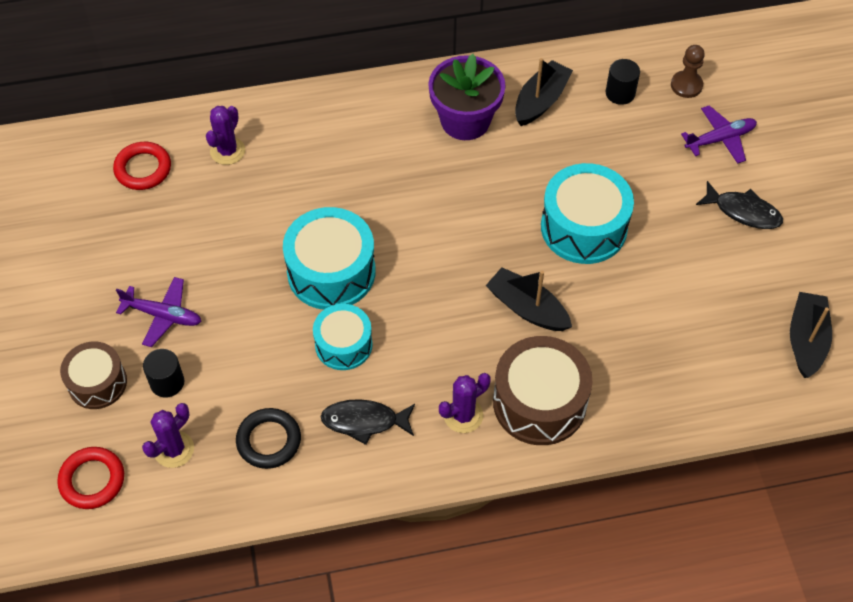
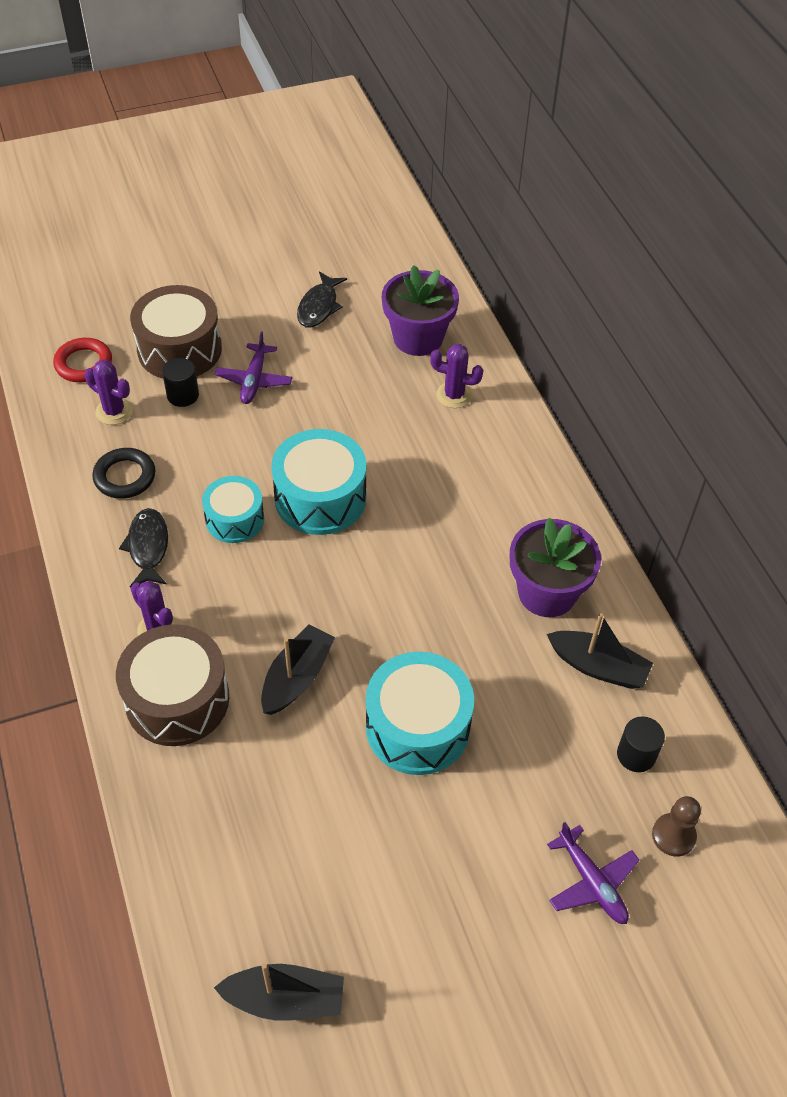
camera: 80 degrees right, 5 degrees down
brown drum [60,341,127,409] -> brown drum [130,285,222,378], size x1.59
red ring [113,142,171,190] -> purple flower pot [382,265,459,356]
black fish [696,181,783,229] -> black fish moved to [297,271,347,328]

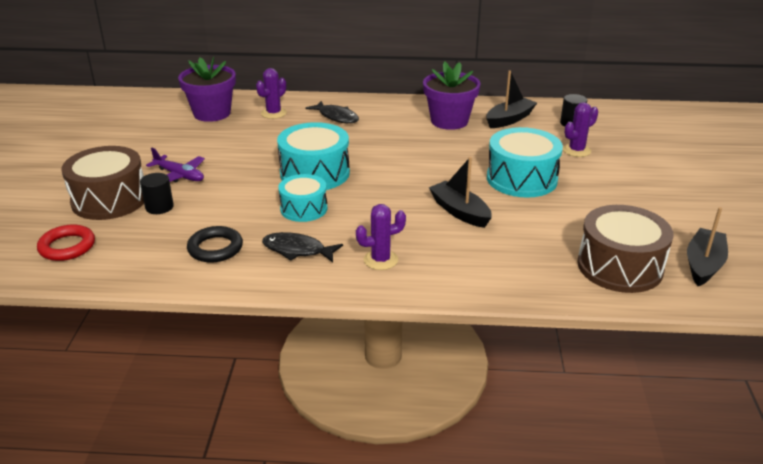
camera: 65 degrees left, 20 degrees down
purple cactus [85,360,133,425] -> purple cactus moved to [563,102,598,157]
brown drum [116,624,229,746] -> brown drum moved to [577,205,674,293]
black fish [297,271,347,328] -> black fish moved to [306,101,359,123]
purple plane [547,822,640,924] -> none
brown pawn [652,796,701,857] -> none

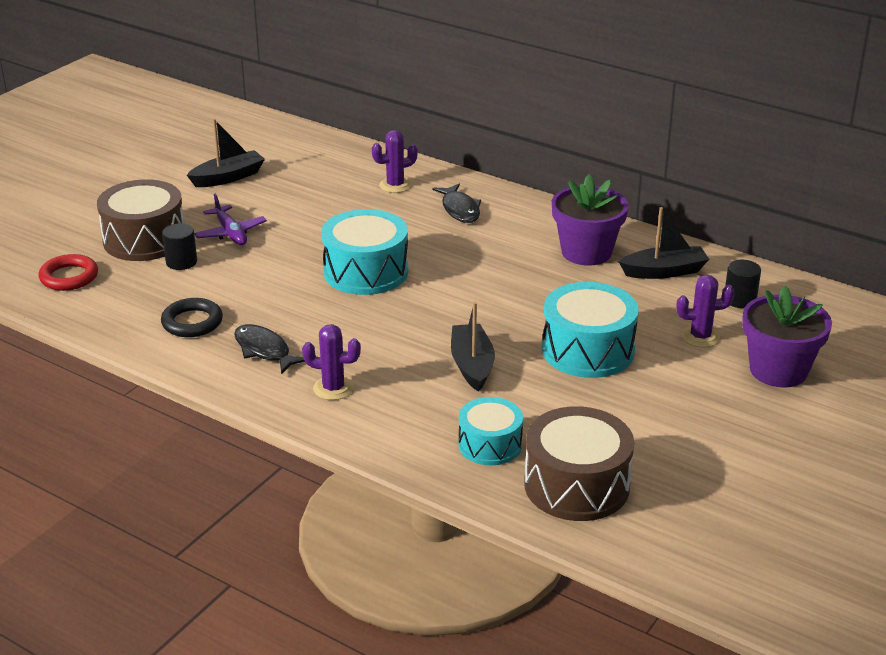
camera: 30 degrees right, 0 degrees up
purple flower pot [178,57,236,122] -> purple flower pot moved to [742,286,832,388]
turquoise drum [278,174,327,222] -> turquoise drum moved to [458,397,523,465]
black boat [687,207,728,286] -> black boat moved to [187,119,265,187]

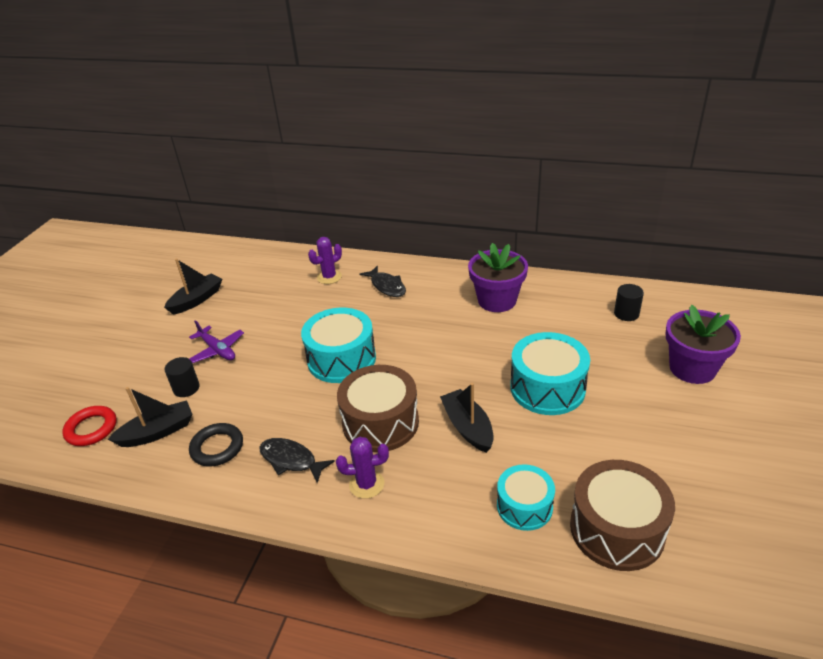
camera: 15 degrees left, 5 degrees up
brown drum [97,179,184,261] -> brown drum moved to [337,365,419,452]
black boat [619,207,709,279] -> black boat moved to [108,387,193,447]
purple cactus [676,275,735,347] -> none

